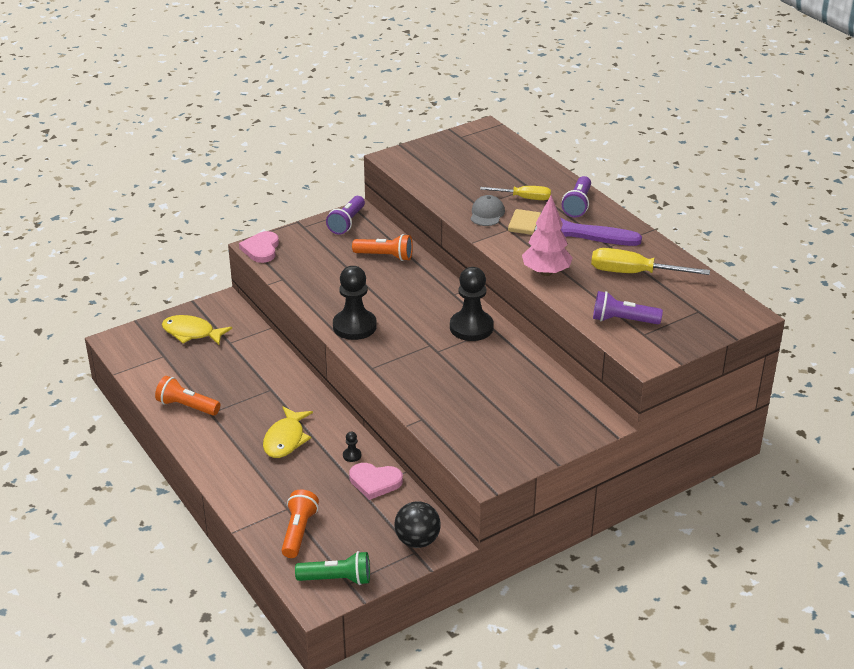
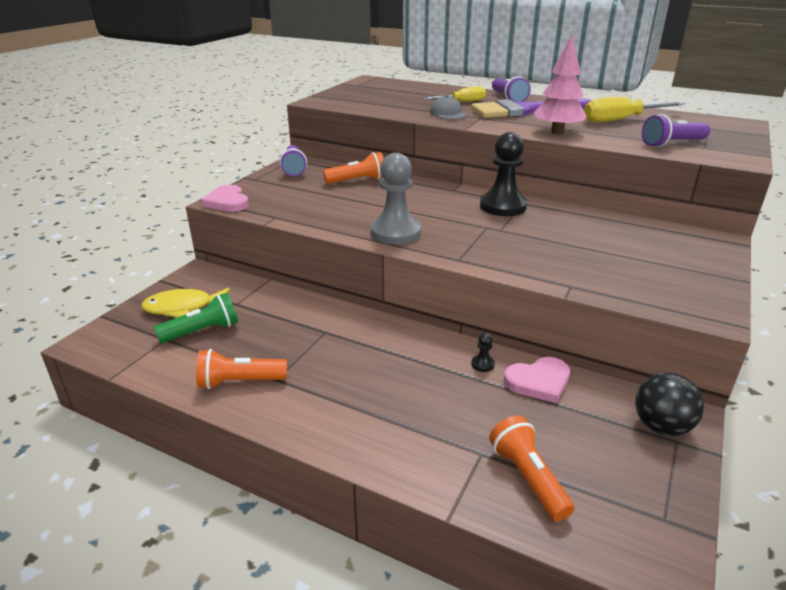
camera: 30 degrees left, 5 degrees down
yellow fish [263,406,313,458] -> none
green flashlight [295,551,370,585] -> green flashlight moved to [154,293,238,343]
black pawn [333,266,377,340] -> grey pawn [371,153,421,245]

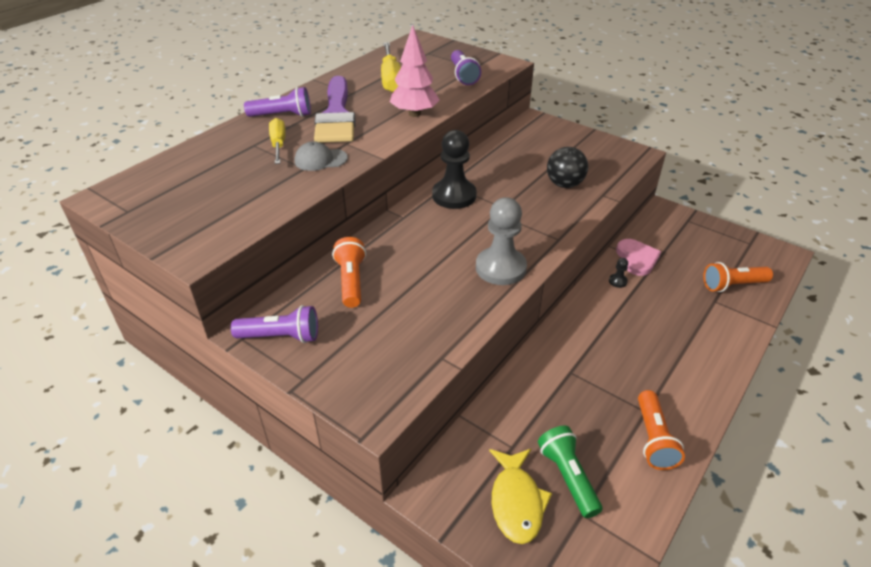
camera: 80 degrees left, 10 degrees up
pink heart [201,185,249,212] -> none
black ball [635,372,704,436] -> black ball moved to [547,147,588,188]

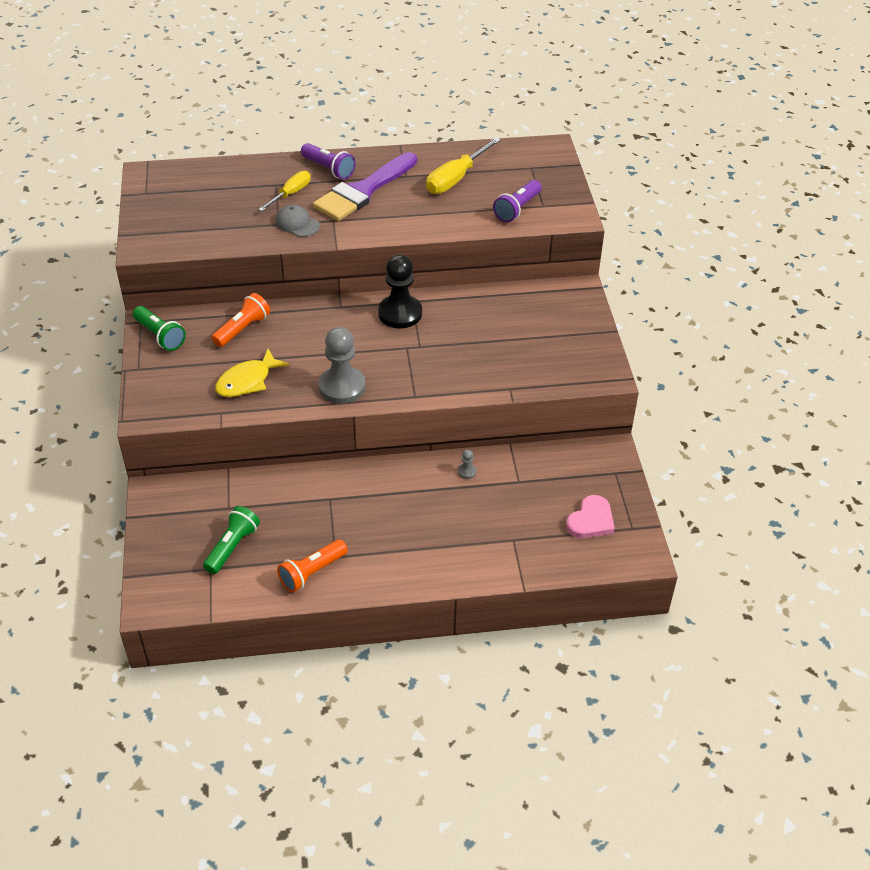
camera: 45 degrees right, 5 degrees up
purple flashlight [231,305,318,343] -> green flashlight [133,306,186,351]
pink tree [390,25,439,117] -> none
yellow fish [489,449,552,544] -> yellow fish moved to [215,349,290,397]
black ball [547,147,588,188] -> none
black pawn [609,258,628,288] -> grey pawn [458,449,476,479]
pink heart [616,239,661,276] -> pink heart moved to [566,495,615,538]
orange flashlight [703,262,773,292] -> none

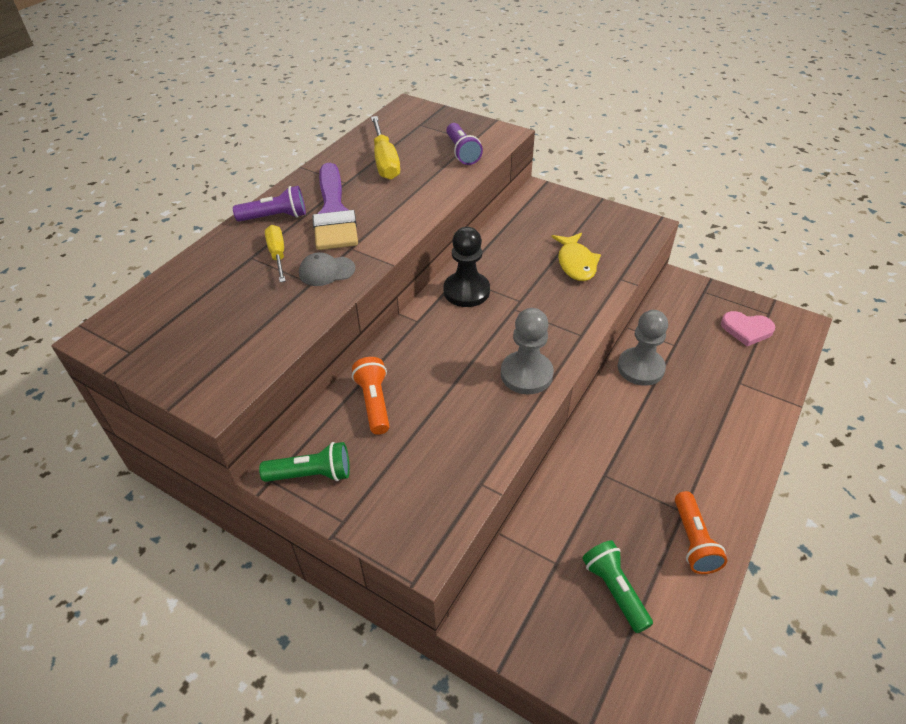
camera: 50 degrees left, 0 degrees up
yellow fish [215,349,290,397] -> yellow fish moved to [552,233,601,281]
grey pawn [458,449,476,479] -> grey pawn [618,310,668,386], size x2.48
pink heart [566,495,615,538] -> pink heart turned 120 degrees clockwise [721,311,775,346]

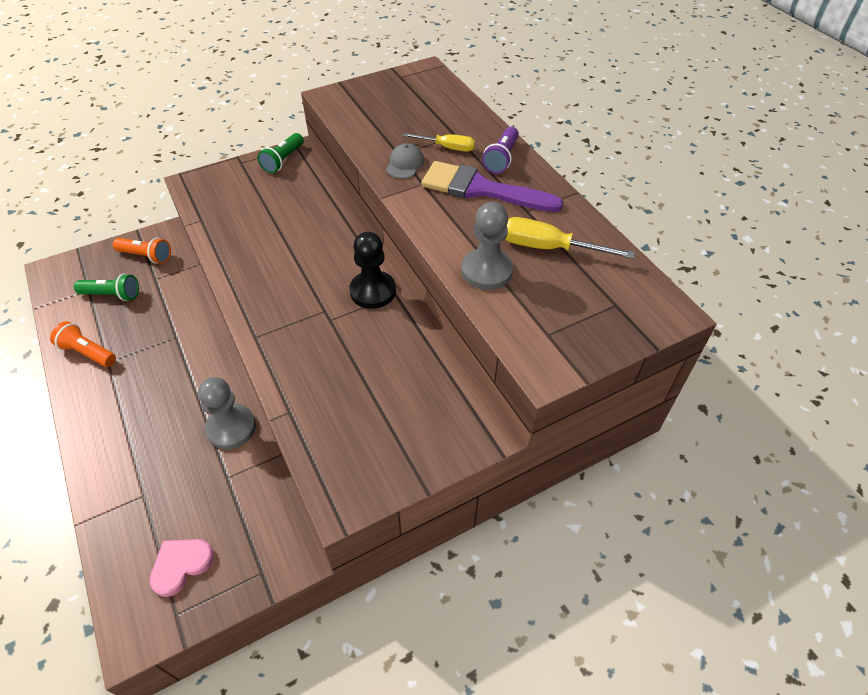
camera: 120 degrees right, 5 degrees up
orange flashlight [352,357,389,435] -> orange flashlight moved to [113,238,171,264]
purple flashlight [446,123,483,165] -> none
grey pawn [501,308,554,394] -> grey pawn moved to [462,202,513,290]
yellow fish [552,233,601,281] -> none

